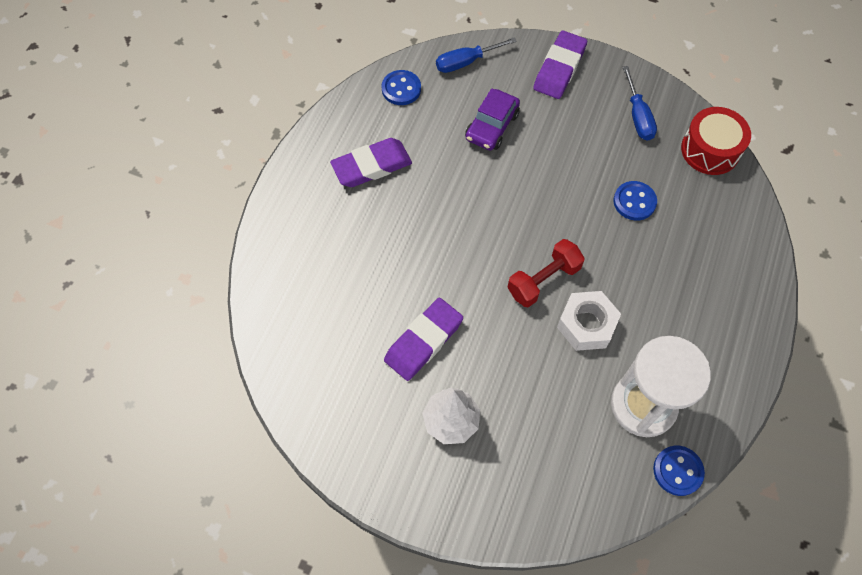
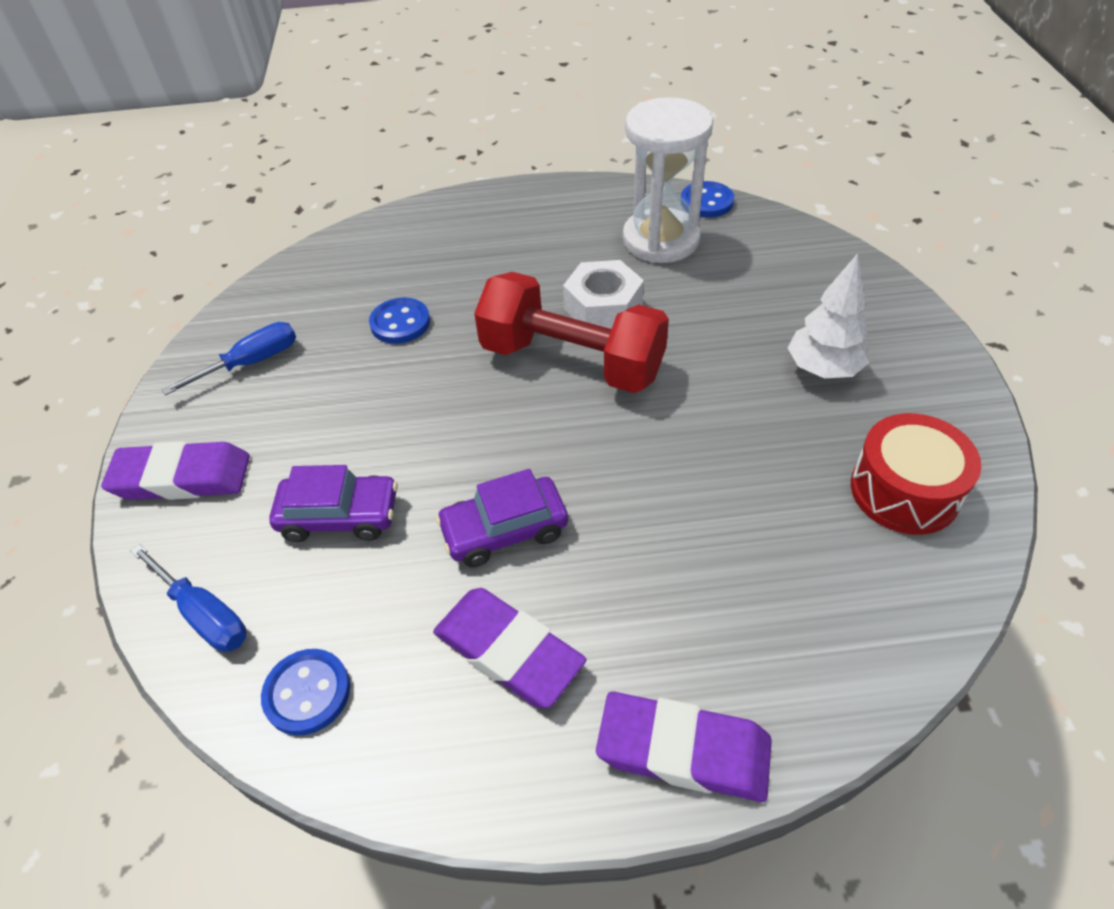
camera: 115 degrees left, 15 degrees down
purple eraser [384,298,463,381] -> purple eraser moved to [596,691,772,802]
red dumbbell [507,239,585,307] -> red dumbbell [474,272,669,393], size x1.63
red drum [681,107,751,175] -> red drum moved to [851,413,982,535]
none -> purple car [436,469,568,567]

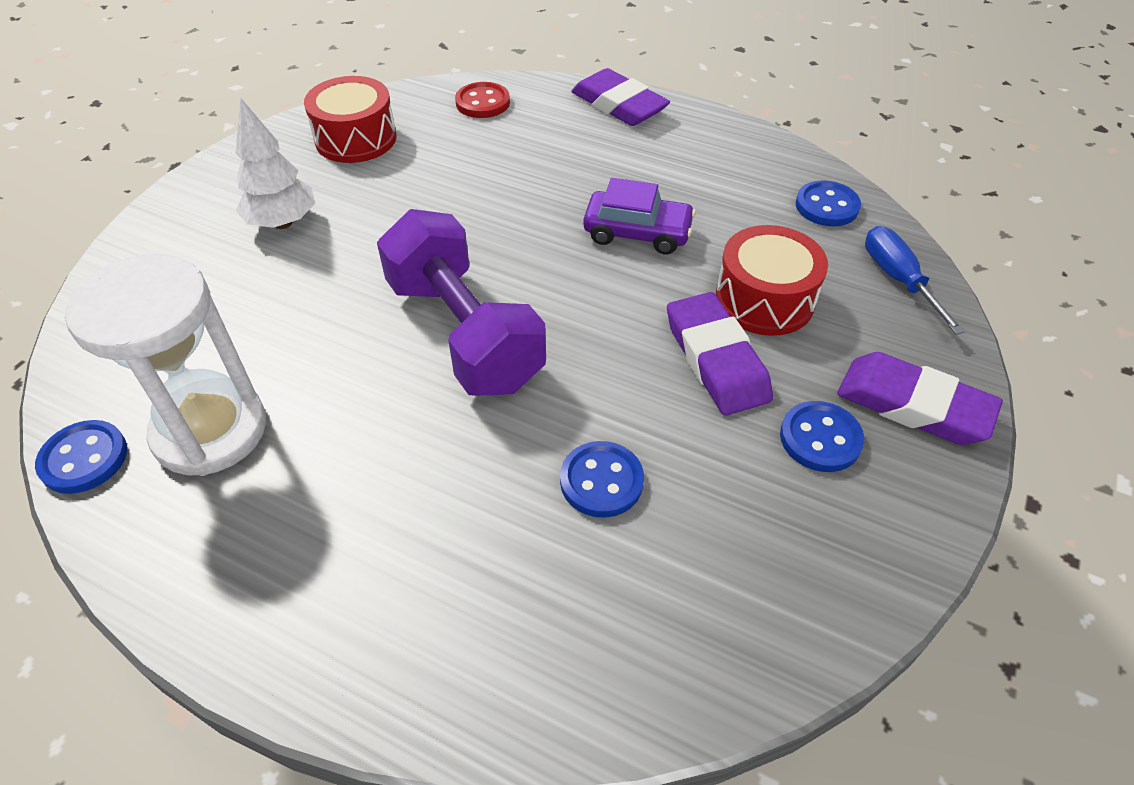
camera: 150 degrees left, 0 degrees up
blue screwdriver [161,322,296,395] -> none
purple car [269,465,398,542] -> red drum [716,225,828,336]
purple eraser [433,588,586,708] -> purple eraser moved to [667,292,773,416]
red dumbbell [474,272,669,393] -> purple dumbbell [377,209,546,396]
white nut [563,260,644,329] -> none
none -> red button [455,82,510,118]
none -> blue button [780,401,865,472]

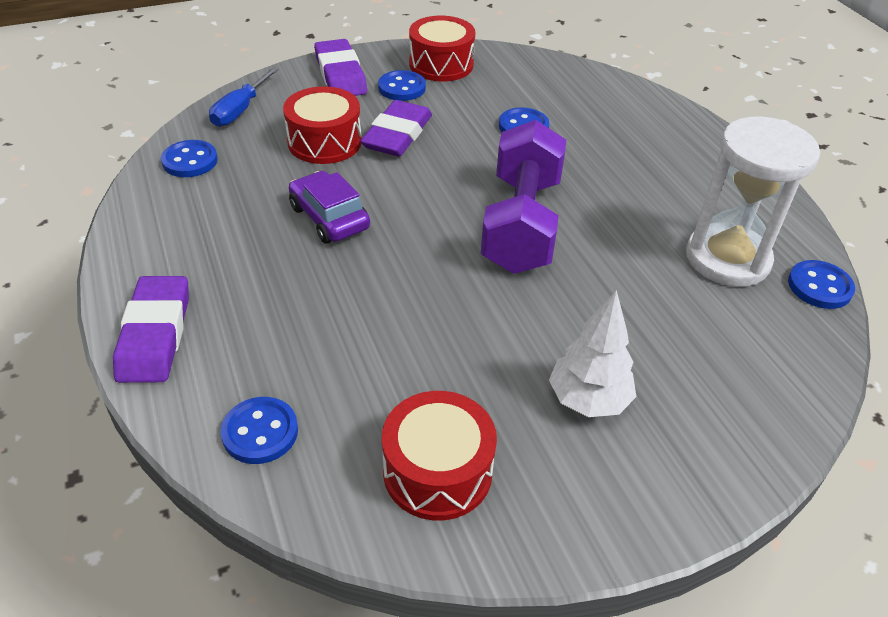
camera: 140 degrees left, 5 degrees down
red button [455,82,510,118] -> blue button [221,397,298,464]
none -> red drum [409,16,475,81]

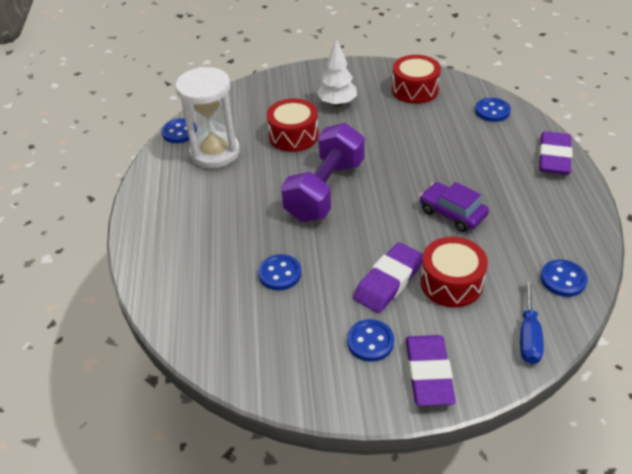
camera: 160 degrees left, 0 degrees up
blue screwdriver [209,67,279,127] -> blue screwdriver turned 150 degrees clockwise [520,279,544,364]
purple car [289,171,370,243] -> purple car turned 150 degrees clockwise [419,182,489,232]
red drum [409,16,475,81] -> red drum moved to [267,98,319,152]

